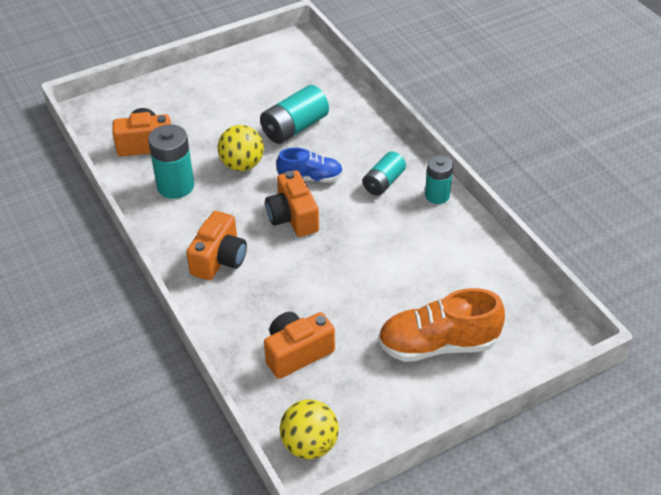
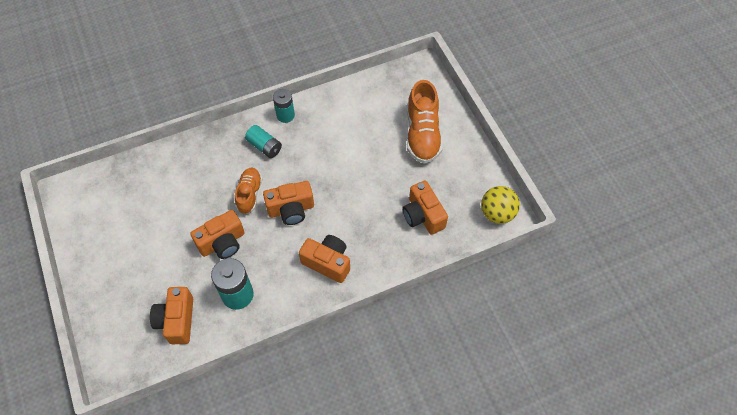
camera: 85 degrees left, 15 degrees up
yellow ball [218,125,264,171] -> orange camera [190,210,245,259]
turquoise battery [260,85,329,144] -> none
blue shoe [276,148,343,183] -> orange shoe [235,168,262,214]

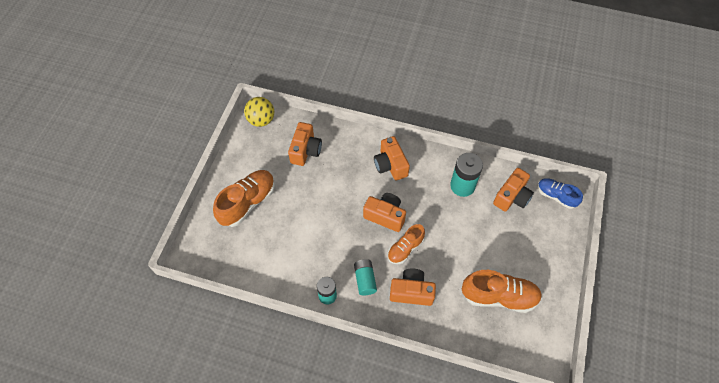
camera: 140 degrees left, 0 degrees up
orange camera [190,210,245,259] -> orange camera moved to [390,268,436,306]
none -> orange shoe [462,270,542,313]
none -> blue shoe [538,178,583,209]

